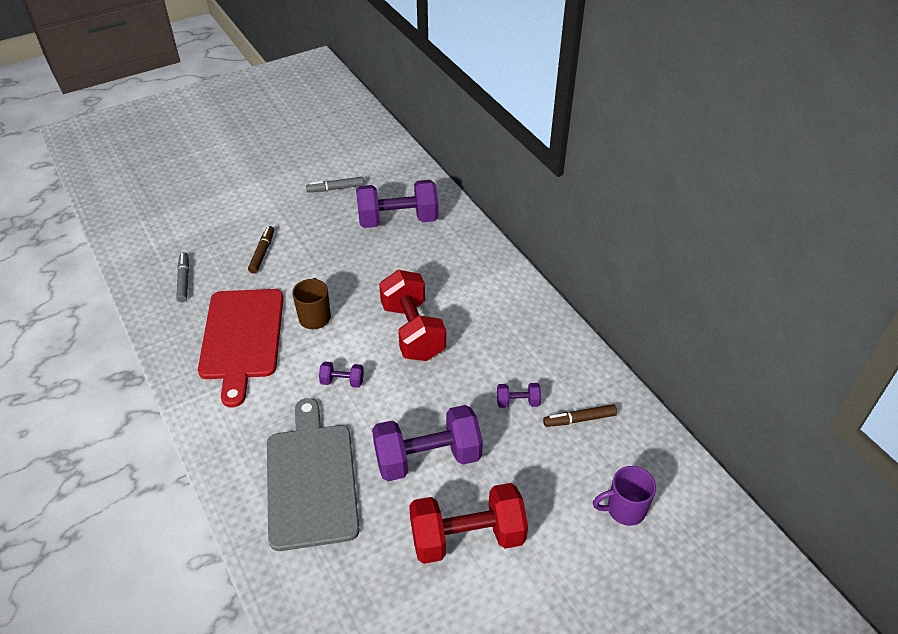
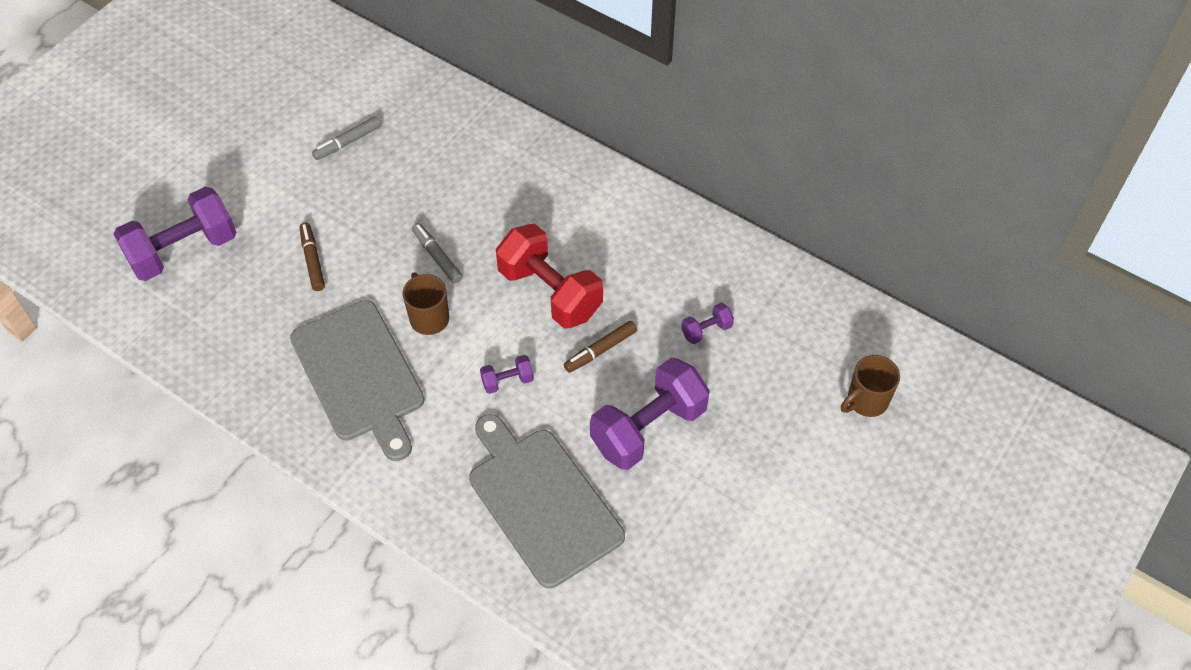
camera: 25 degrees left, 10 degrees up
grey marker [176,252,189,302] -> grey marker moved to [412,223,463,284]
red cutting board [198,289,283,408] -> grey cutting board [290,300,425,461]
purple dumbbell [356,180,439,228] -> purple dumbbell moved to [113,186,237,281]
red dumbbell [409,483,528,564] -> none
brown marker [543,404,617,427] -> brown marker moved to [564,321,637,373]
purple mug [593,466,656,526] -> brown mug [841,355,900,417]

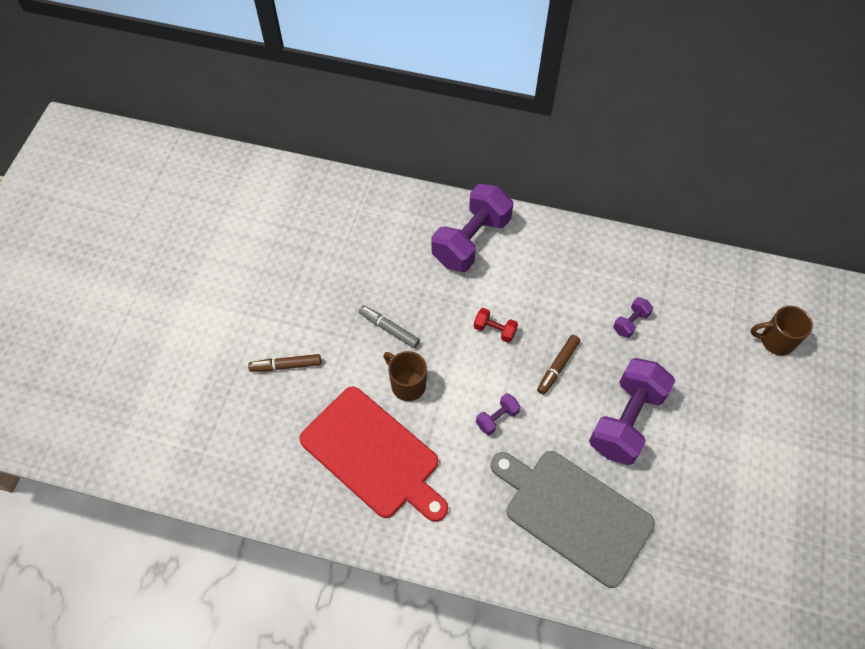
camera: 20 degrees left, 5 degrees up
purple dumbbell [113,186,237,281] -> purple dumbbell moved to [432,184,513,272]
grey cutting board [290,300,425,461] -> red cutting board [299,387,448,522]
brown marker [300,223,325,291] -> brown marker turned 60 degrees counterclockwise [248,354,321,372]
grey marker [312,116,382,160] -> none
red dumbbell [496,224,603,329] -> red dumbbell [474,308,518,343], size x0.44
brown mug [841,355,900,417] -> brown mug turned 60 degrees clockwise [751,306,813,356]

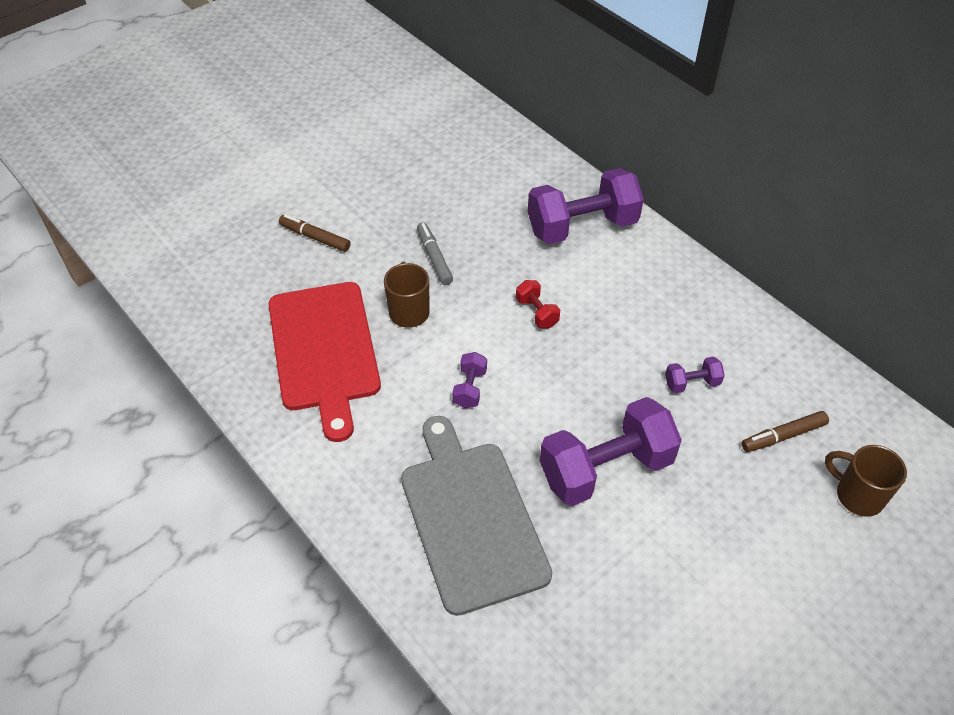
camera: 35 degrees right, 10 degrees down
purple dumbbell [476,393,520,435] -> purple dumbbell turned 75 degrees counterclockwise [452,352,487,408]
brown marker [537,335,580,395] -> brown marker moved to [742,411,829,452]

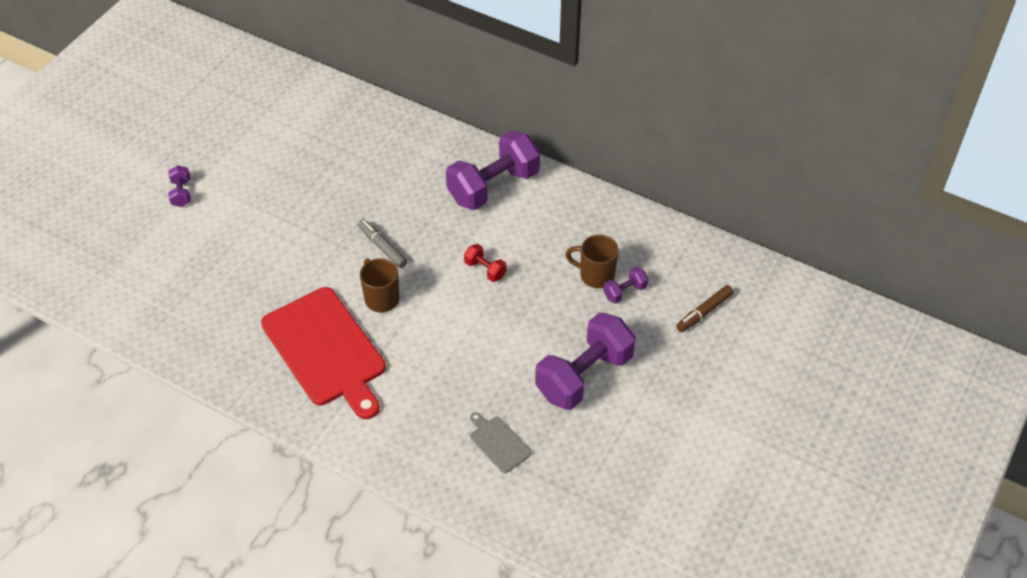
camera: 20 degrees left, 0 degrees up
brown marker [279,214,351,252] -> none
grey cutting board [401,416,552,616] -> grey cutting board [470,412,531,473], size x0.43
purple dumbbell [452,352,487,408] -> purple dumbbell moved to [168,165,190,207]
brown mug [825,445,907,517] -> brown mug moved to [566,235,619,288]

